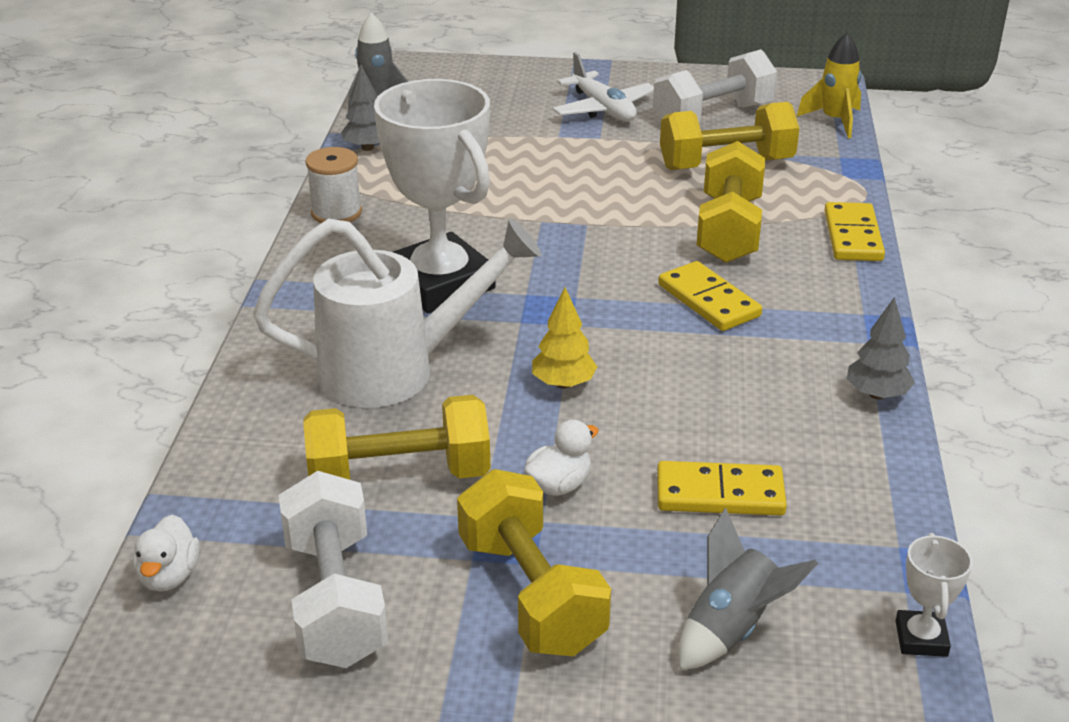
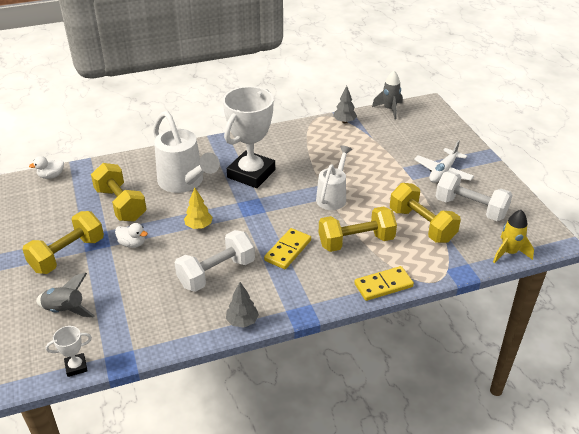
camera: 65 degrees right, 5 degrees up
white dumbbell [279,471,388,668] -> white dumbbell moved to [175,230,255,292]
white spool [305,147,362,223] -> none
yellow domino [657,461,787,516] -> none
none -> white watering can [316,145,352,210]

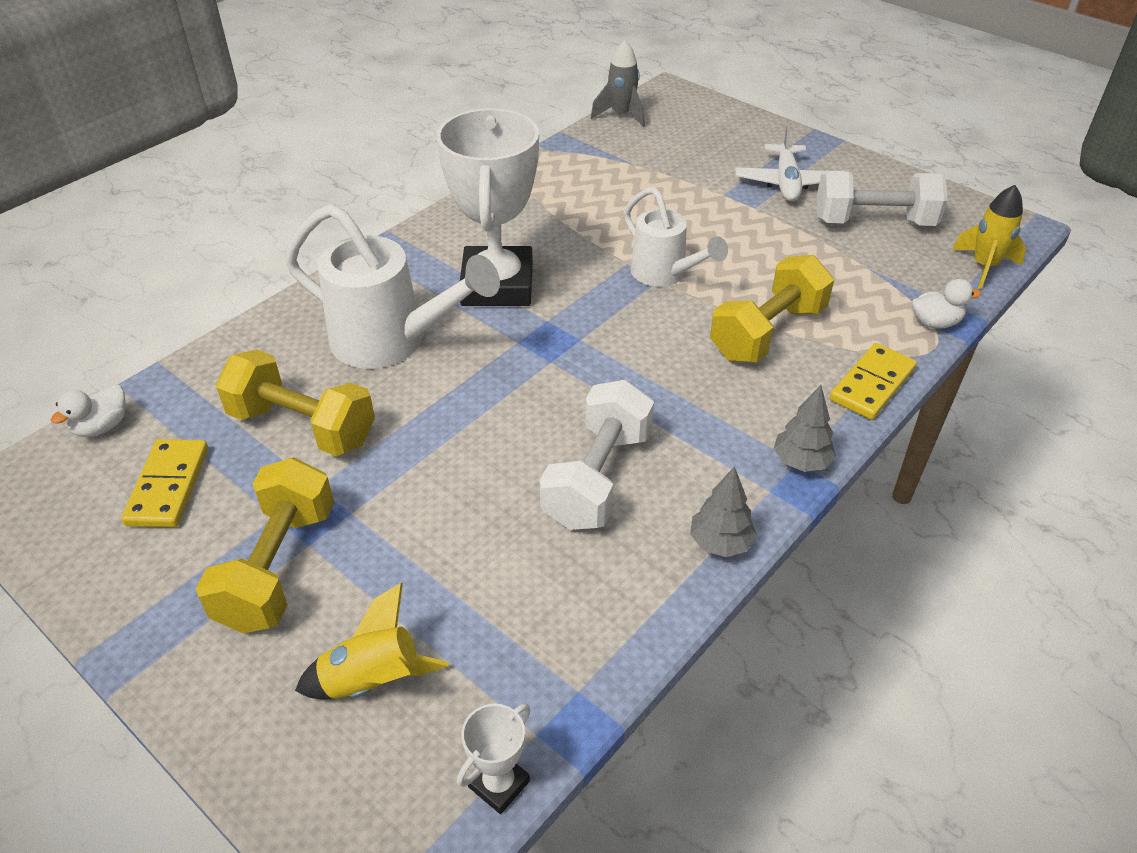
camera: 30 degrees left, 5 degrees up
grey rocket [36,273,95,317] -> yellow rocket [295,583,449,699]
white duck [115,223,148,248] -> white duck moved to [912,279,981,329]
yellow tree [184,188,213,229] -> none
yellow domino [264,228,311,269] -> yellow domino moved to [121,439,208,527]
white watering can [316,145,352,210] -> white watering can turned 150 degrees clockwise [624,187,728,287]
grey tree [333,86,357,123] -> grey tree moved to [774,385,836,472]
yellow dumbbell [390,183,461,243] -> none

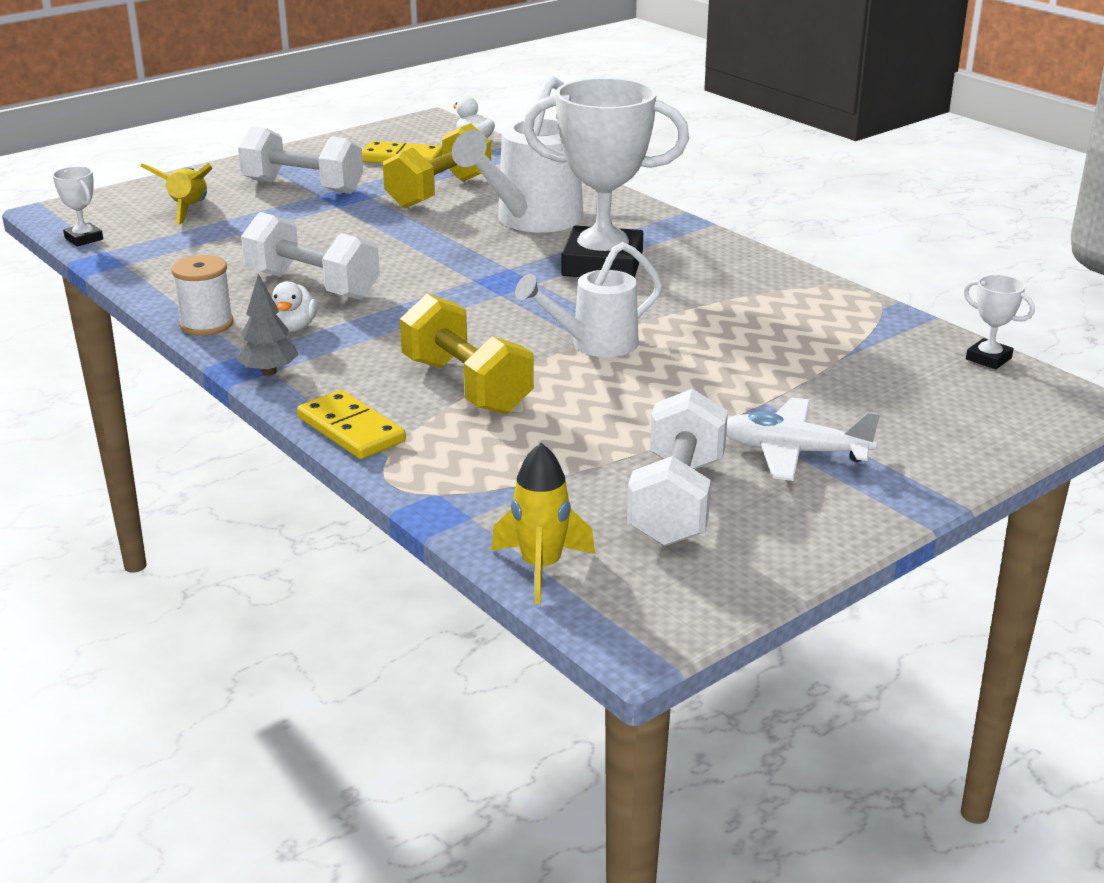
camera: 100 degrees right, 15 degrees down
yellow dumbbell [196,457,334,633] -> white dumbbell [238,126,363,194]
grey rocket [591,40,645,127] -> white trophy [964,275,1035,369]
grey tree [690,466,757,557] -> white spool [171,255,234,335]
white duck [912,279,981,329] -> white duck moved to [272,281,318,332]

